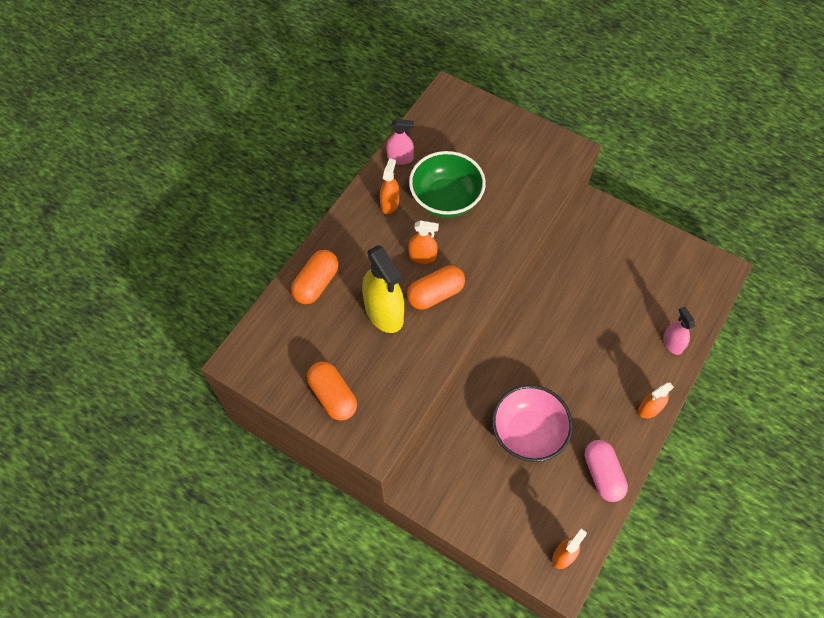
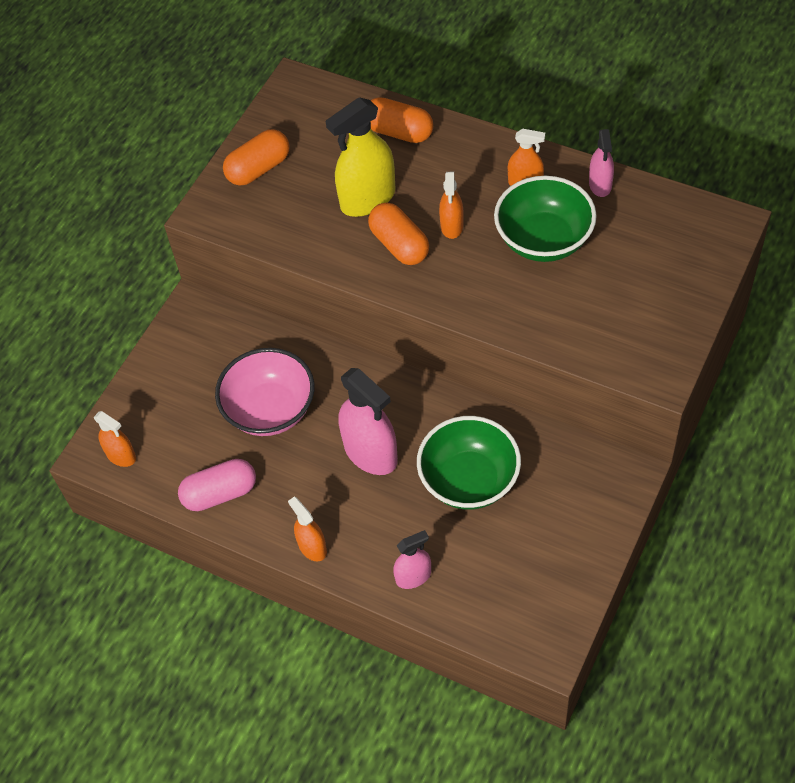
camera: 90 degrees right, 5 degrees down
none -> pink spray bottle [338,368,398,475]
none -> green bowl [417,416,521,510]

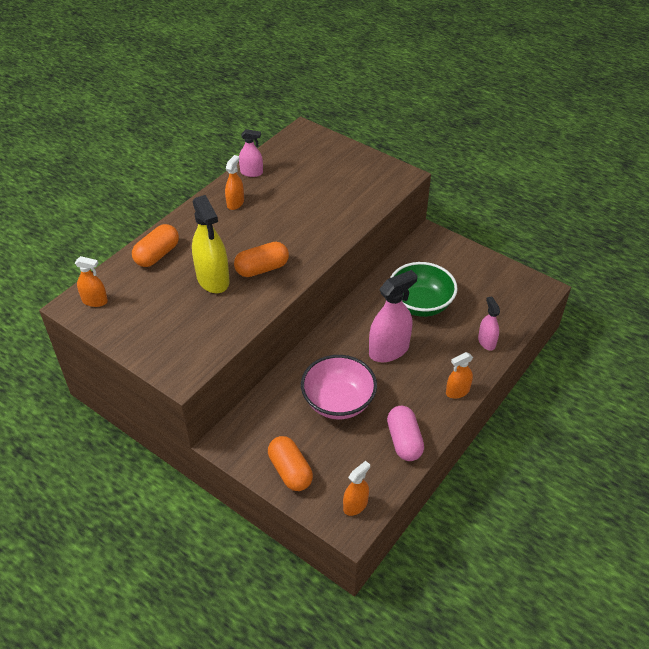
camera: 85 degrees left, 10 degrees down
orange capsule [223,129,290,186] -> orange capsule moved to [268,436,313,491]
orange spray bottle [439,172,464,239] -> orange spray bottle moved to [75,256,108,307]
green bowl [494,176,597,262] -> none

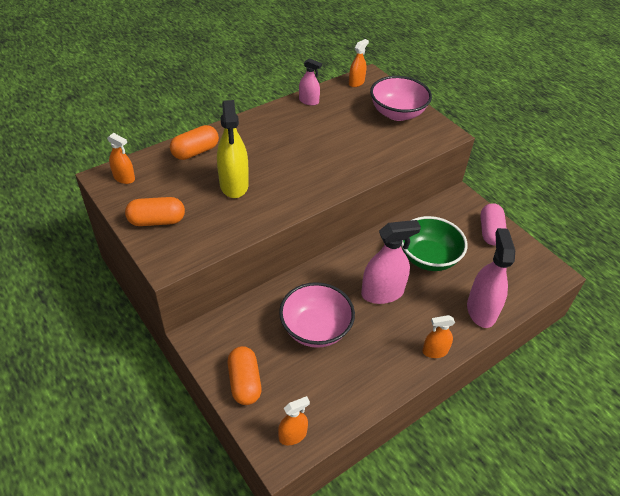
camera: 15 degrees right, 0 degrees up
orange spray bottle [225,155,244,210] -> orange spray bottle moved to [349,39,369,87]
orange capsule [234,242,289,277] -> orange capsule moved to [125,197,185,226]
pink capsule [387,406,424,461] -> pink capsule moved to [480,203,507,245]
pink spray bottle [478,296,500,351] -> pink spray bottle [467,228,515,328], size x1.80
none -> pink bowl [370,76,432,121]

